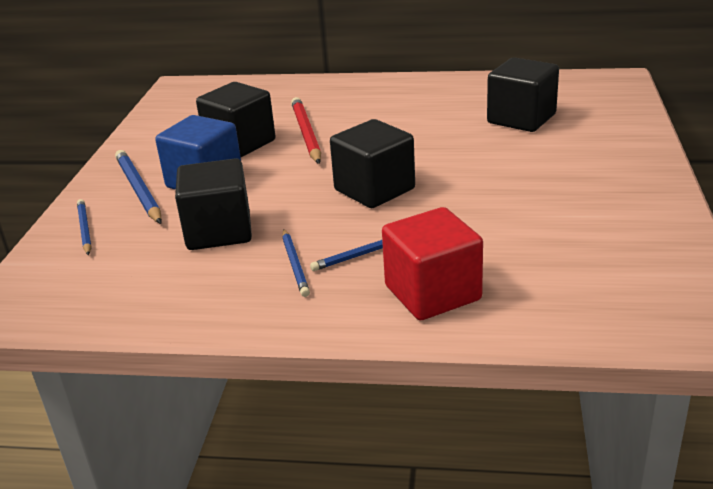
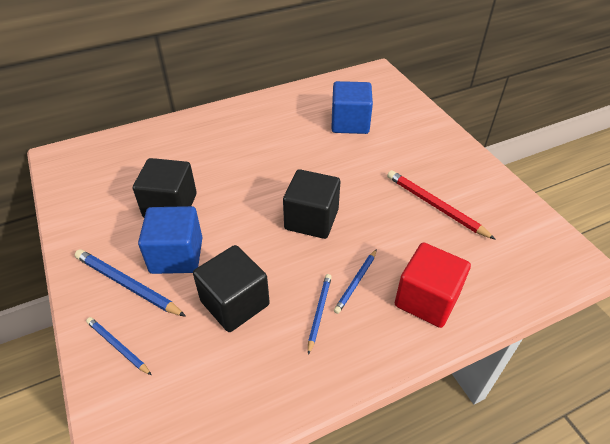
camera: 35 degrees left, 15 degrees up
blue pencil [282,229,310,297] -> blue pencil turned 120 degrees counterclockwise [308,274,332,355]
red pencil [291,97,321,164] -> red pencil moved to [387,170,496,240]
black cube [487,57,559,132] -> blue cube [331,81,373,134]

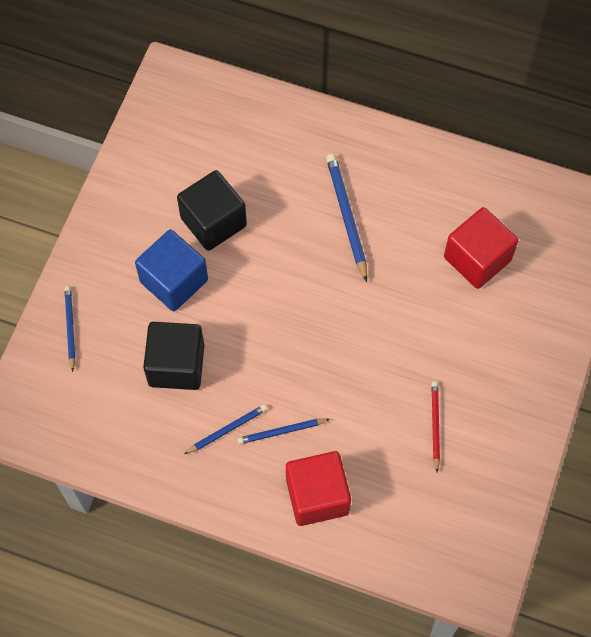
camera: 45 degrees right, 20 degrees up
blue pencil [75,249,186,317] -> blue pencil moved to [326,154,367,282]
black cube [283,169,340,239] -> none
blue cube [331,81,373,134] -> red cube [444,207,518,289]
red pencil [387,170,496,240] -> red pencil [431,381,440,472], size x0.62

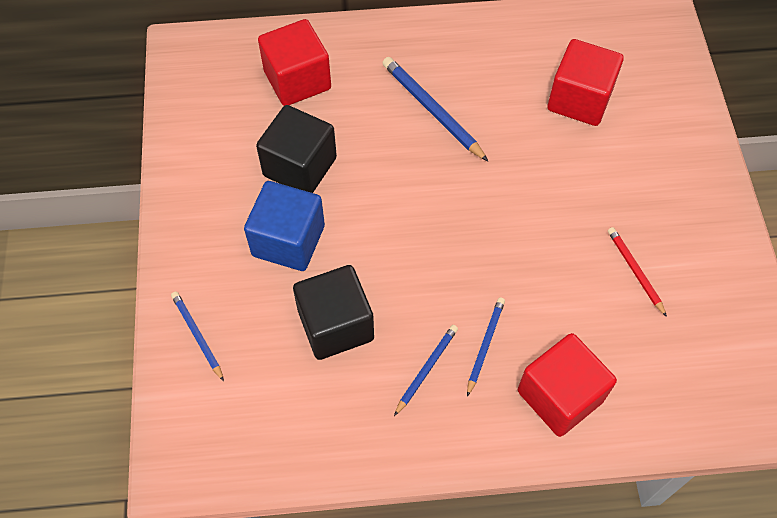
camera: 25 degrees left, 5 degrees down
blue pencil [237,418,330,444] -> blue pencil turned 150 degrees clockwise [467,297,505,397]
none -> red cube [258,19,331,106]

